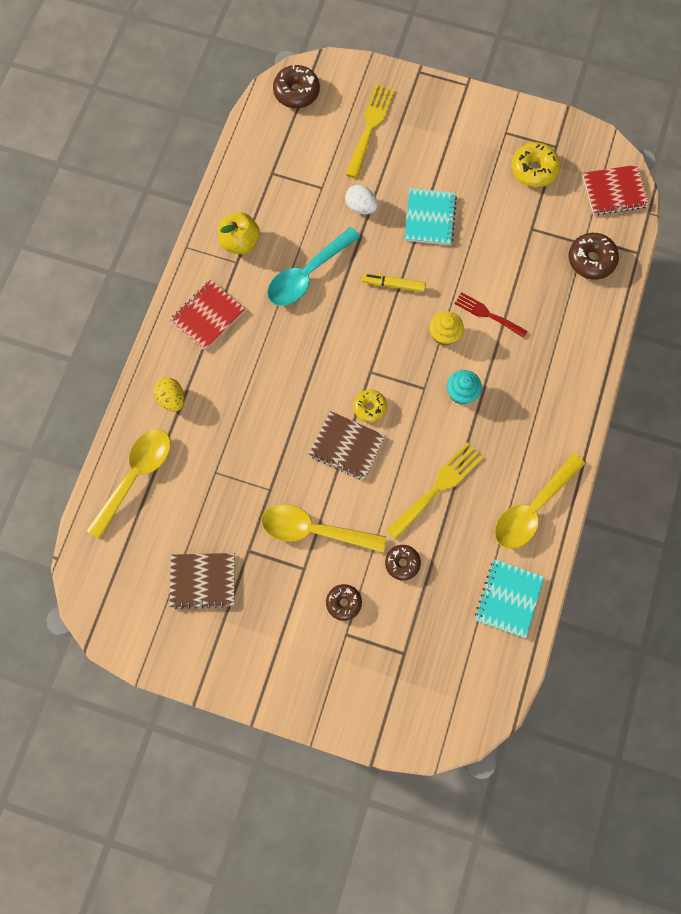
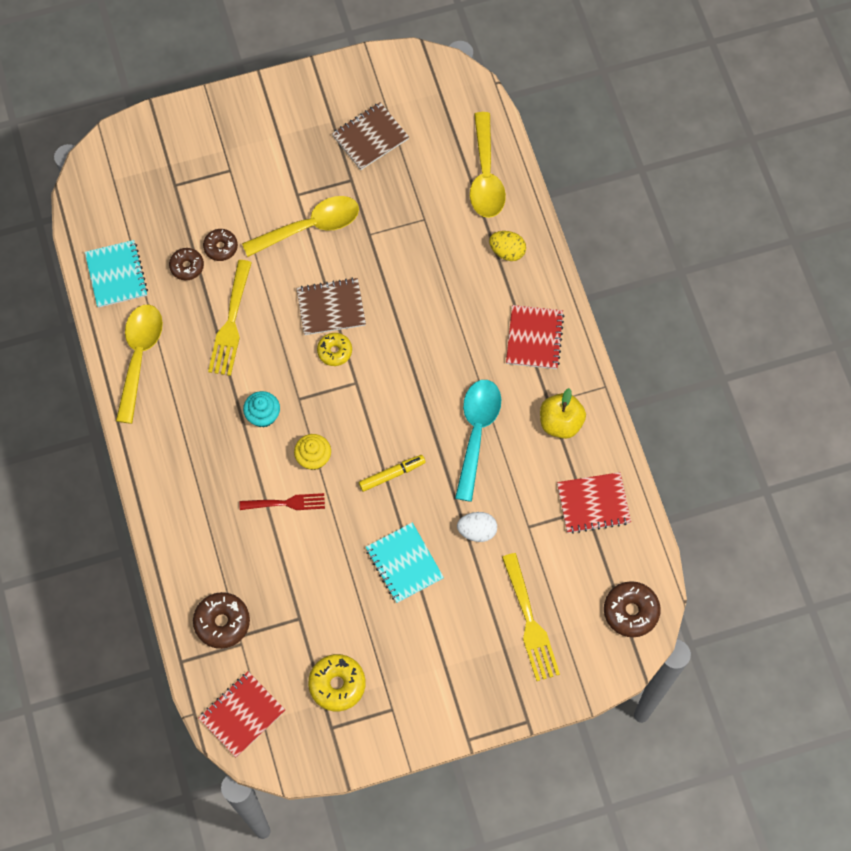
camera: 145 degrees right, 5 degrees down
brown donut [326,584,362,621] -> brown donut moved to [169,248,204,280]
none -> red notebook [557,472,631,534]

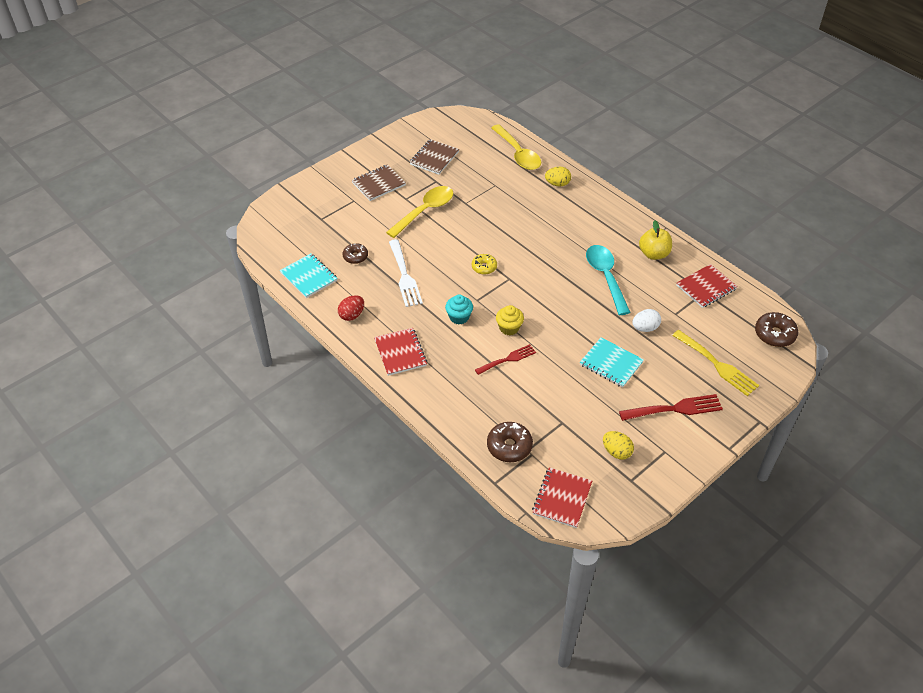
camera: 25 degrees left, 20 degrees down
yellow spoon [116,305,163,424] -> red egg [338,295,364,321]
brown donut [203,229,238,261] -> none
yellow fork [208,260,252,376] -> white fork [389,239,423,307]
brown notebook [296,278,366,335] -> brown notebook moved to [352,164,406,201]
yellow donut [308,654,366,711] -> yellow egg [603,431,634,460]
yellow marker [359,455,426,492] -> none
red notebook [506,305,564,369] -> red notebook moved to [374,328,427,376]
none -> red fork [619,394,723,421]

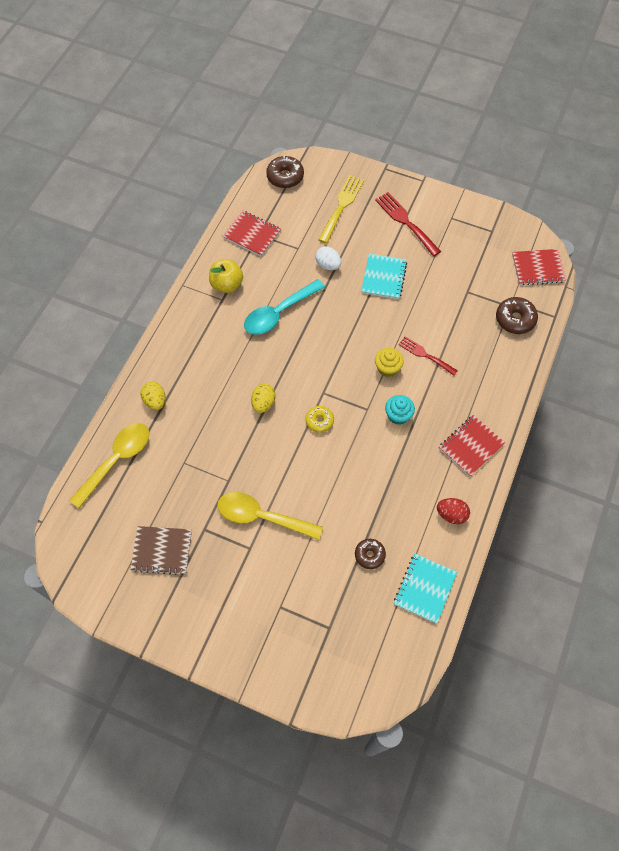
camera: 115 degrees left, 15 degrees up
brown notebook [352,164,406,201] -> none
white fork [389,239,423,307] -> none
yellow egg [603,431,634,460] -> yellow egg moved to [251,384,276,413]

